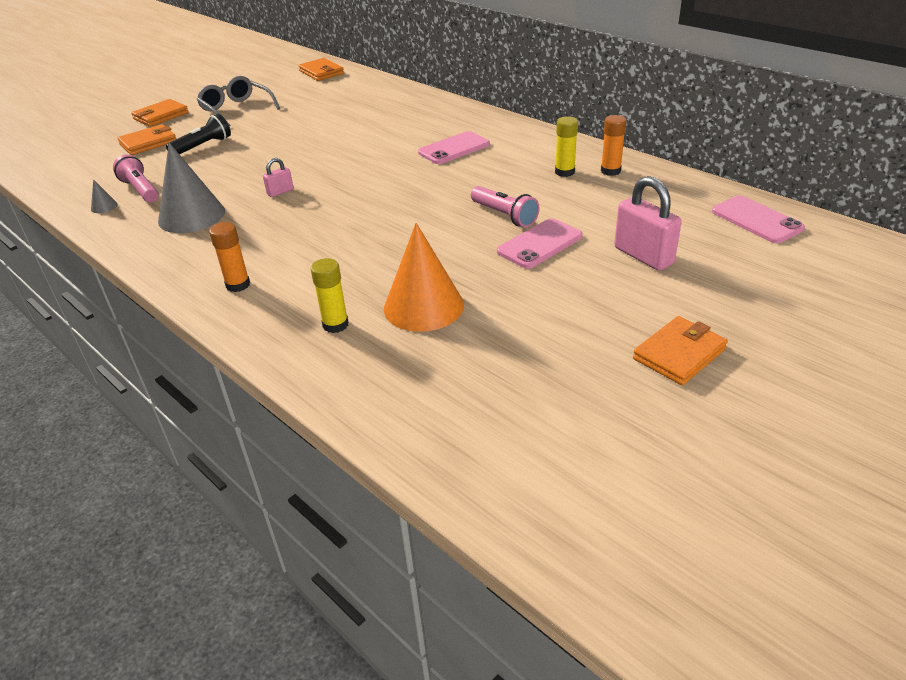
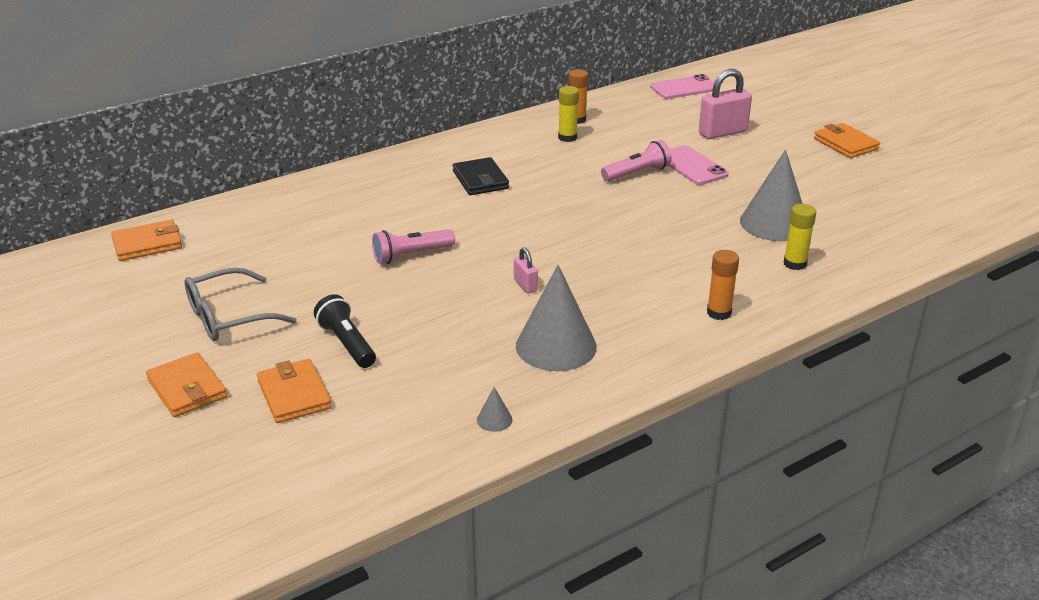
camera: 80 degrees left, 5 degrees down
pink flashlight [113,154,159,203] -> pink flashlight moved to [372,229,455,264]
orange cone [384,223,464,332] -> grey cone [740,150,803,241]
pink phone [418,131,490,164] -> black wallet [453,157,509,195]

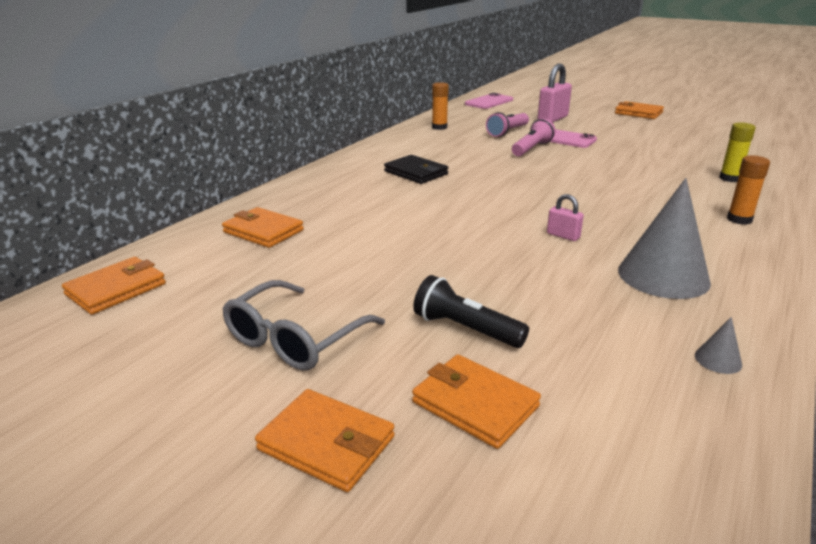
camera: 25 degrees left, 5 degrees down
pink flashlight [372,229,455,264] -> pink flashlight moved to [486,112,529,137]
yellow glue stick [558,86,579,142] -> none
grey cone [740,150,803,241] -> none
none -> orange wallet [222,207,304,248]

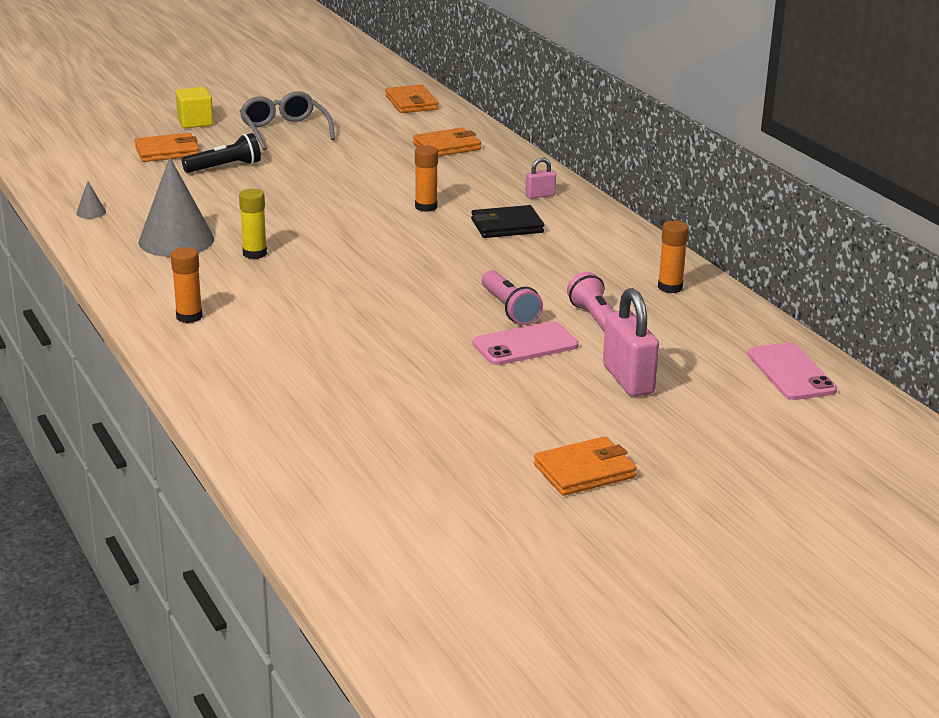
camera: 120 degrees right, 0 degrees up
orange wallet [255,389,395,492] -> yellow cube [175,87,213,128]
pink padlock [547,194,584,241] -> pink padlock moved to [525,158,556,199]
yellow glue stick [719,122,756,182] -> yellow glue stick moved to [239,189,267,259]
none -> orange glue stick [415,145,438,212]

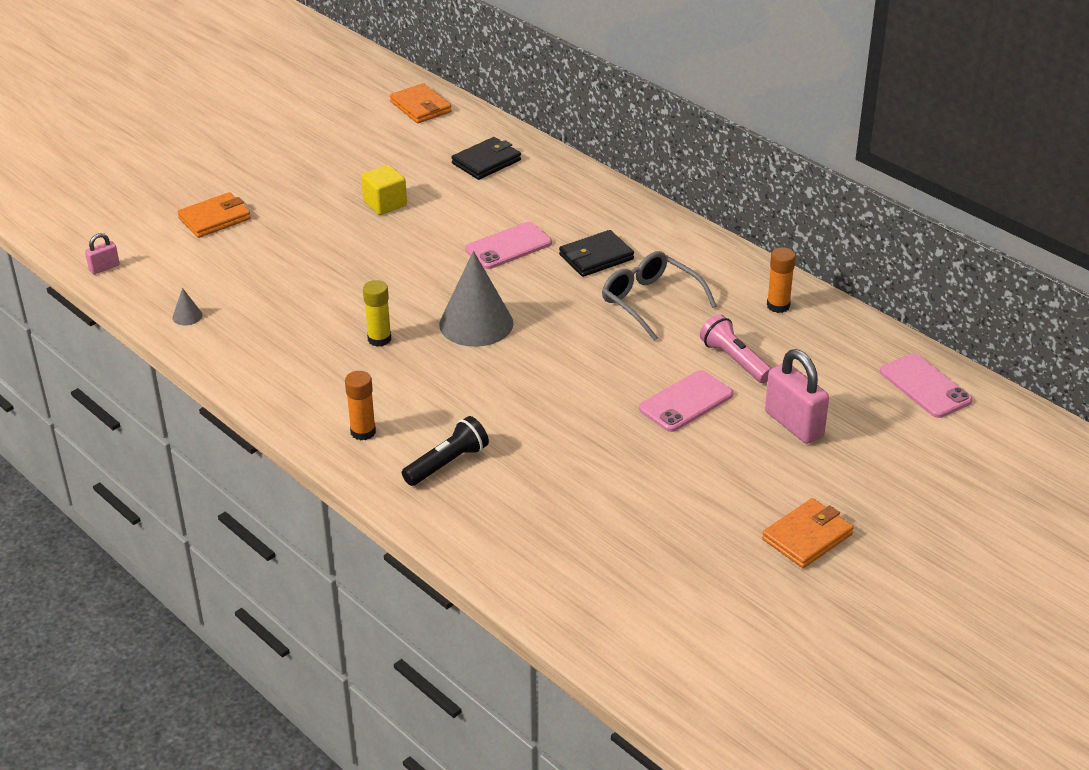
camera: 15 degrees left, 10 degrees up
grey cone [138,157,214,257] -> grey cone moved to [439,251,513,347]
yellow cube [175,87,213,128] -> yellow cube moved to [361,165,407,215]
black flashlight [182,133,261,173] -> black flashlight moved to [402,416,489,486]
grey glasses [240,91,335,150] -> grey glasses moved to [602,251,717,341]
orange wallet [413,127,481,156] -> black wallet [452,137,521,180]
orange glue stick [415,145,438,212] -> pink phone [465,222,552,269]
pink flashlight [482,270,543,325] -> none
pink padlock [525,158,556,199] -> pink padlock moved to [85,233,120,274]

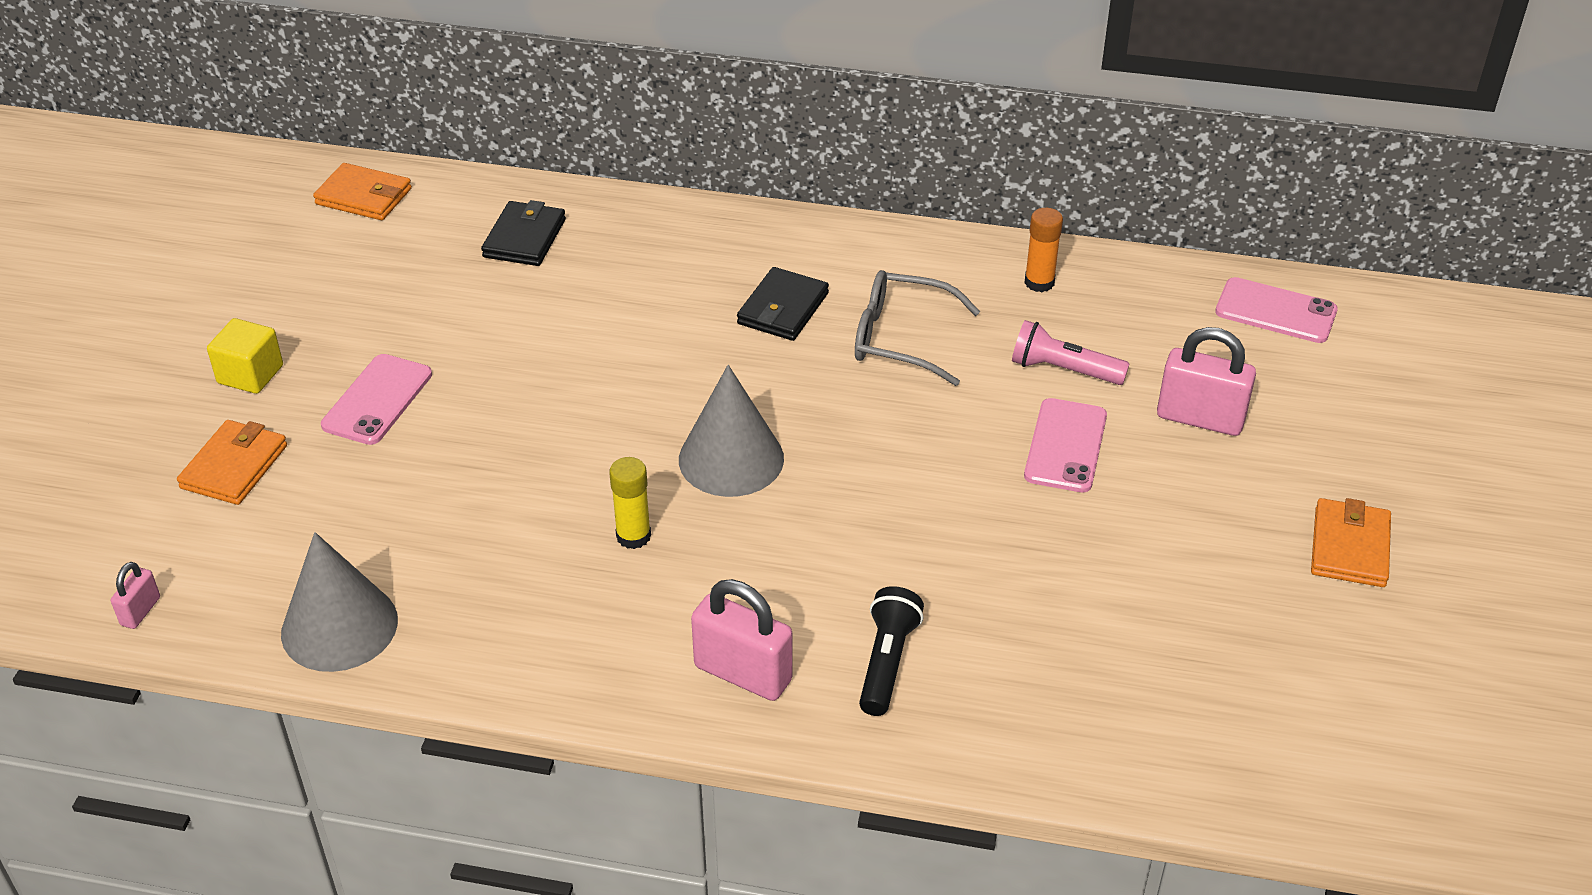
camera: 35 degrees left, 5 degrees up
grey cone [172,288,202,325] -> grey cone [281,532,398,672], size x2.48
orange glue stick [345,371,376,440] -> pink padlock [691,579,793,701]
yellow cube [361,165,407,215] -> yellow cube moved to [207,318,283,394]
pink phone [465,222,552,269] -> pink phone moved to [321,354,432,445]

